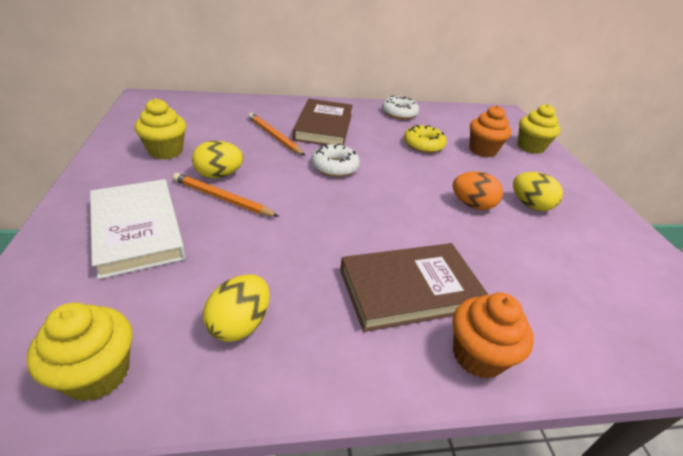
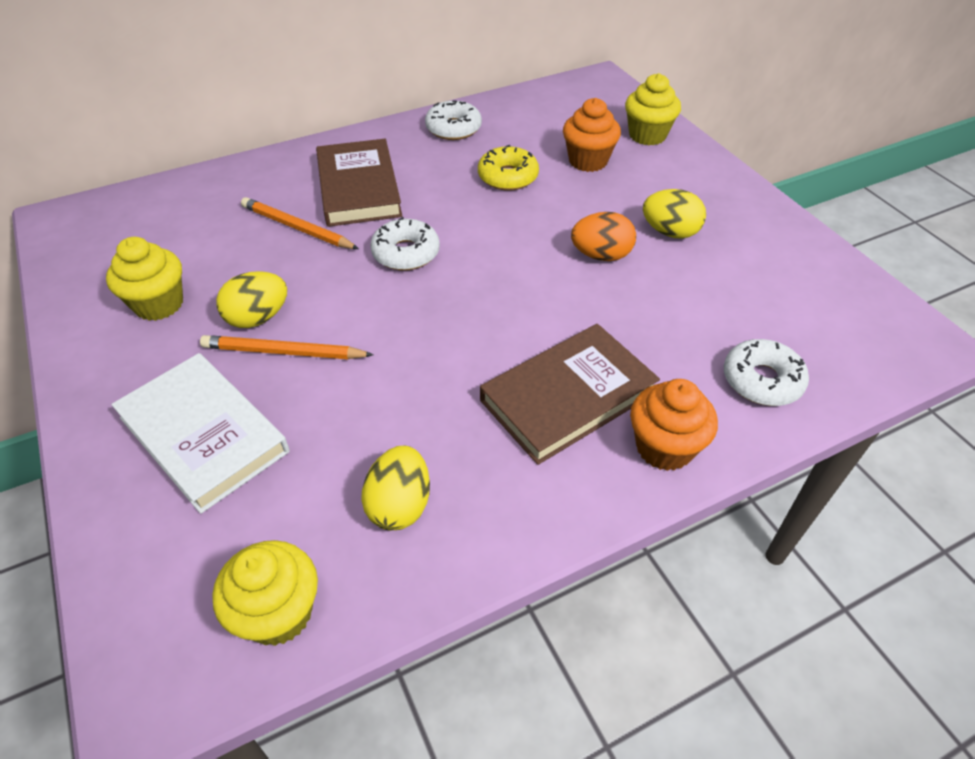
camera: 15 degrees left, 10 degrees up
none -> white donut [724,339,809,406]

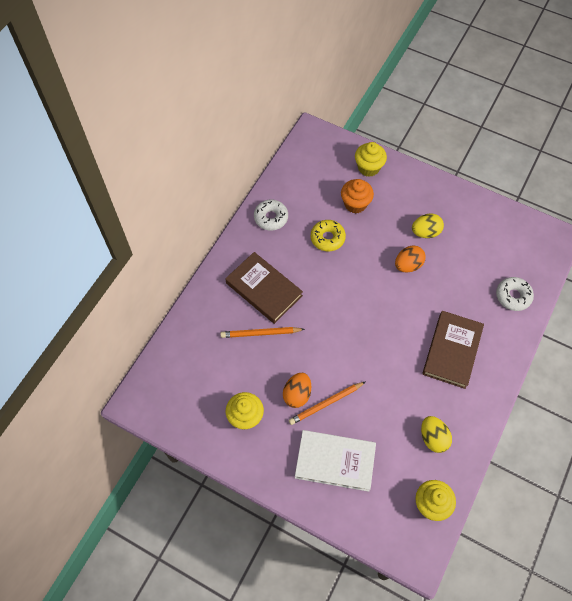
camera: 35 degrees left, 15 degrees up
yellow egg [216,271,287,328] -> orange egg [283,373,311,408]
white donut [370,217,440,271] -> none
orange cupcake [630,379,718,471] -> none

